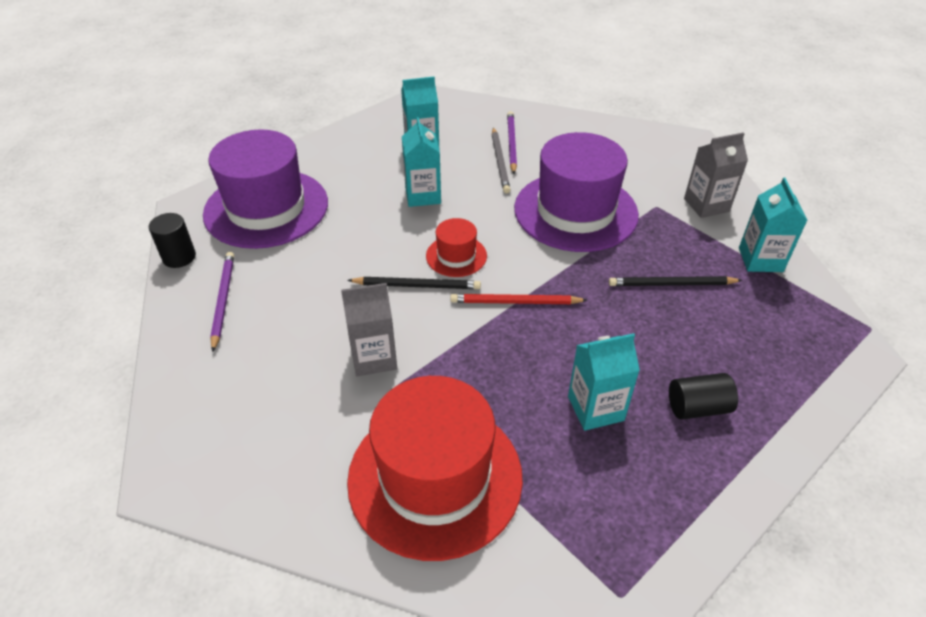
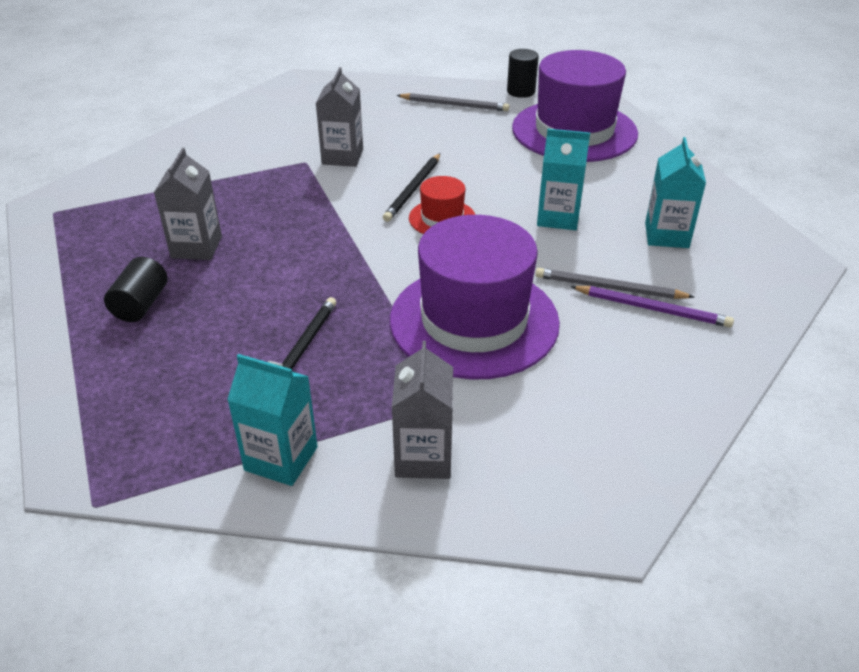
camera: 110 degrees right, 5 degrees down
purple pencil [210,252,234,352] -> grey pencil [397,93,510,111]
red hat [347,376,523,561] -> none
red pencil [450,294,587,304] -> none
turquoise carton [568,333,640,431] -> grey carton [154,148,222,260]

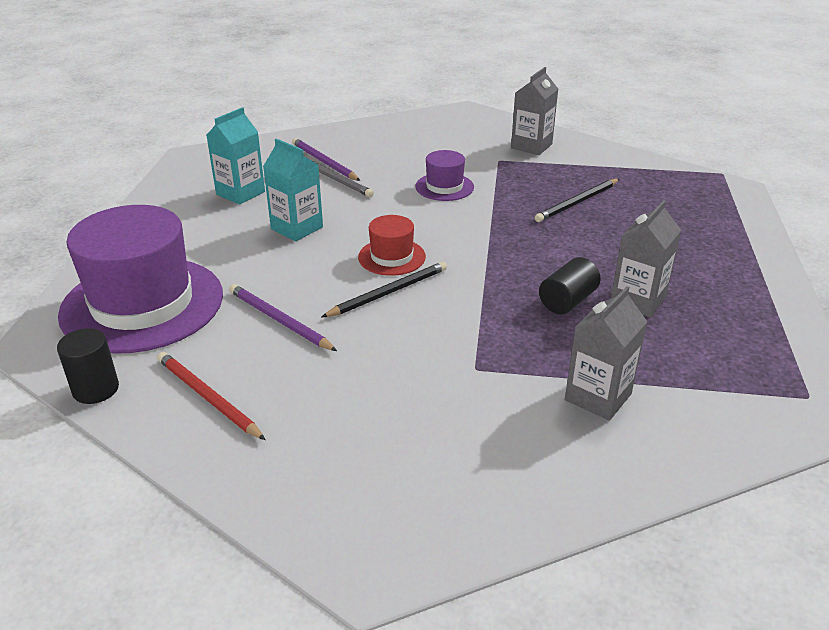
camera: 150 degrees left, 5 degrees down
black cylinder [104,257,167,322] -> black cylinder moved to [539,257,601,314]
turquoise carton [227,354,318,486] -> none
grey carton [316,67,363,167] -> grey carton moved to [565,286,648,421]
purple hat [390,215,560,380] -> purple hat [415,150,474,201], size x0.46
grey pencil [397,93,510,111] -> red pencil [157,352,266,440]
none -> purple pencil [229,284,337,351]

